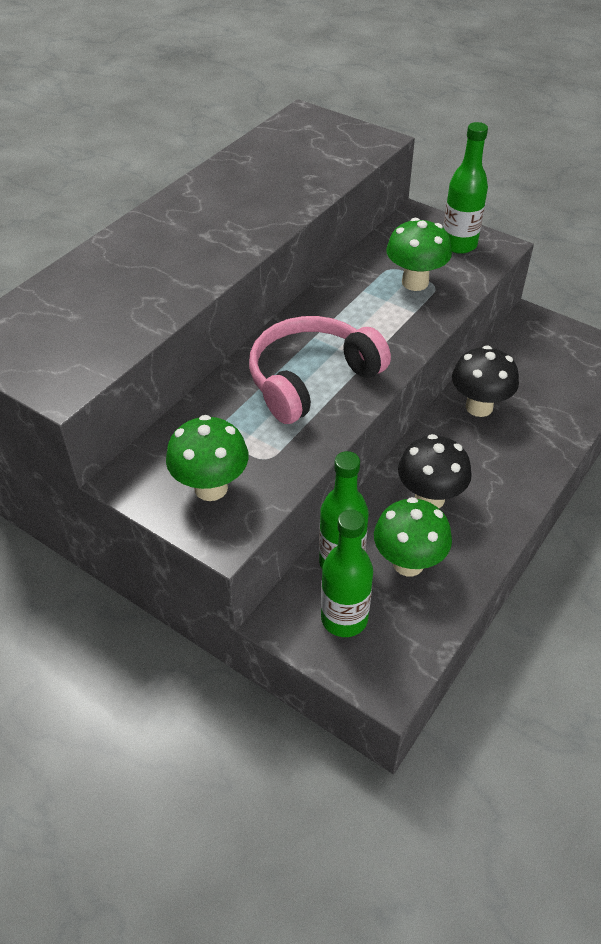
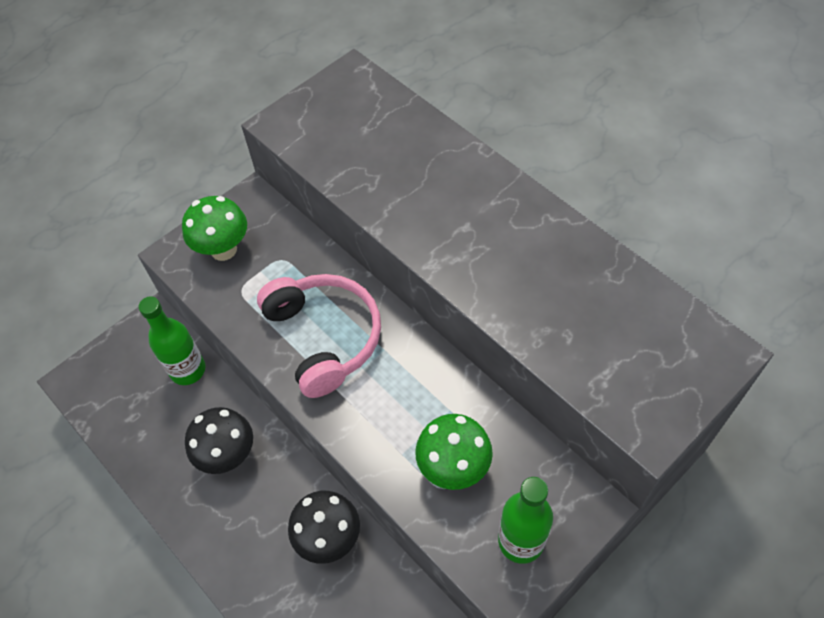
camera: 105 degrees right, 10 degrees up
green bottle [321,509,373,637] -> none
green mushroom [374,497,452,576] -> none

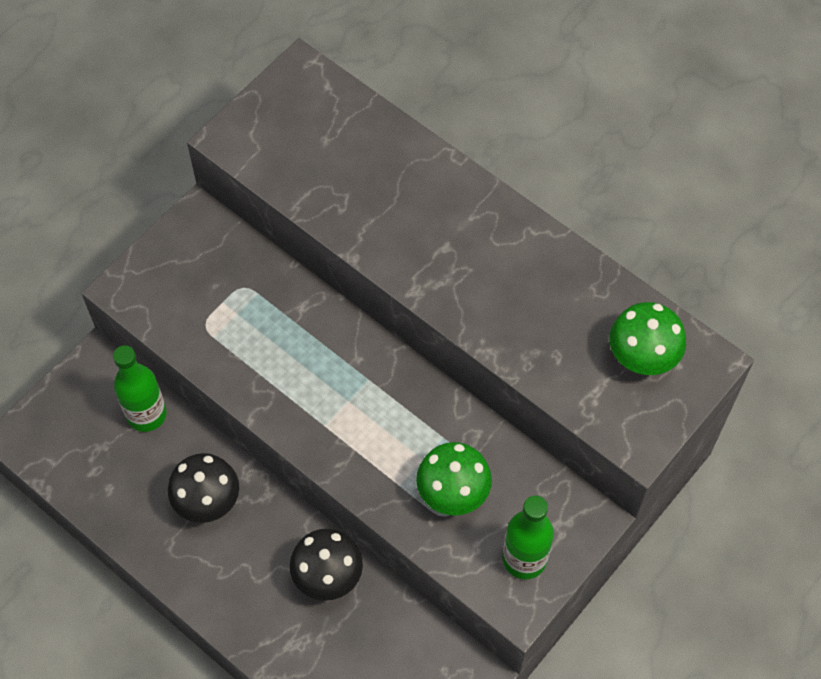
camera: 10 degrees left, 5 degrees up
green mushroom [182,196,247,261] -> green mushroom moved to [609,302,686,375]
pink headphones [257,274,381,398] -> none

